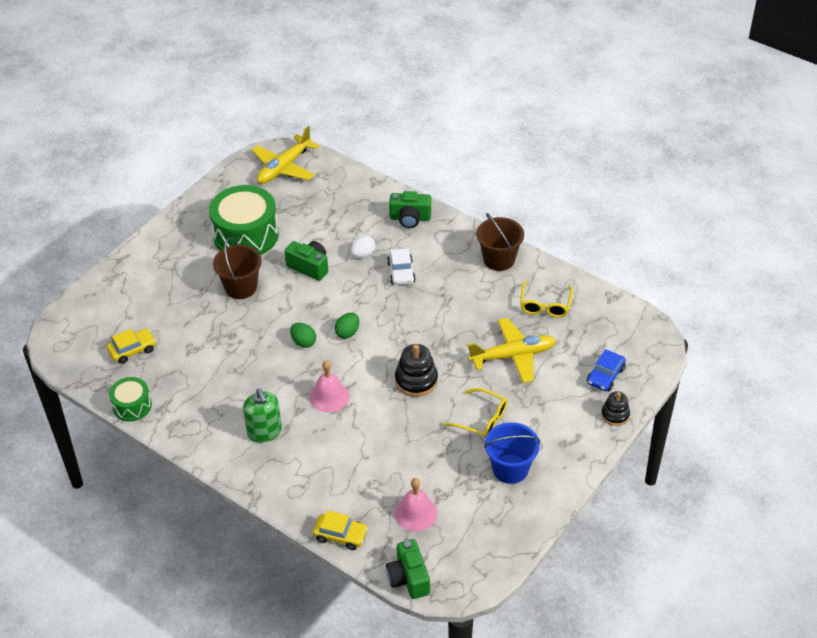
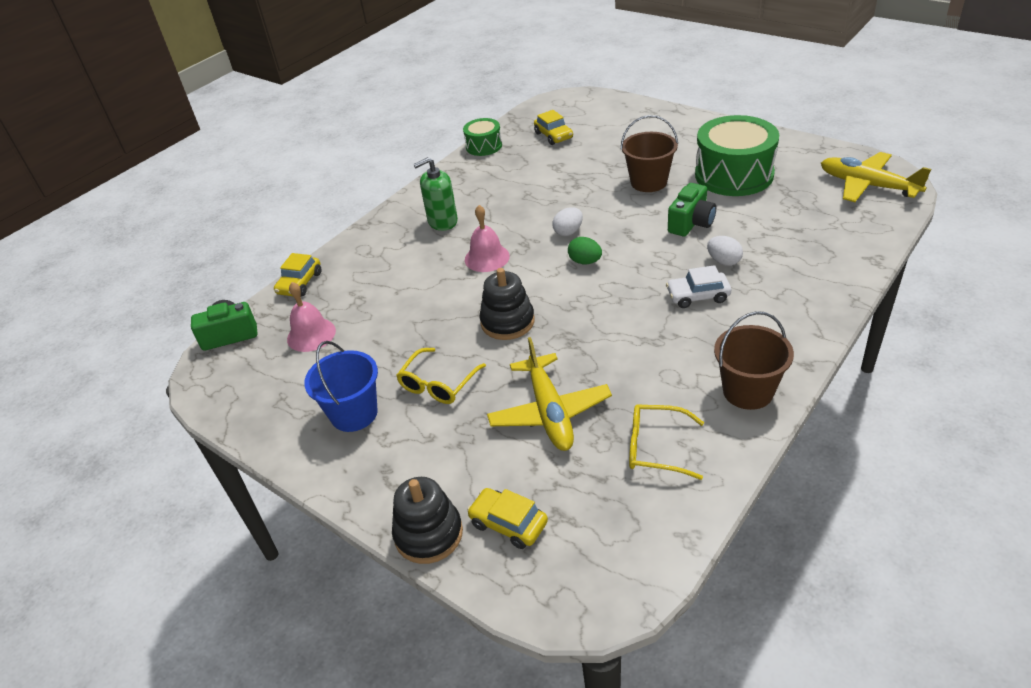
camera: 95 degrees right, 5 degrees down
green egg [290,323,316,348] -> white egg [552,207,583,236]
green camera [389,191,431,228] -> none
blue car [587,349,626,391] -> yellow car [467,488,548,549]
black stacking toy [601,391,630,426] -> black stacking toy [392,477,463,564], size x1.56

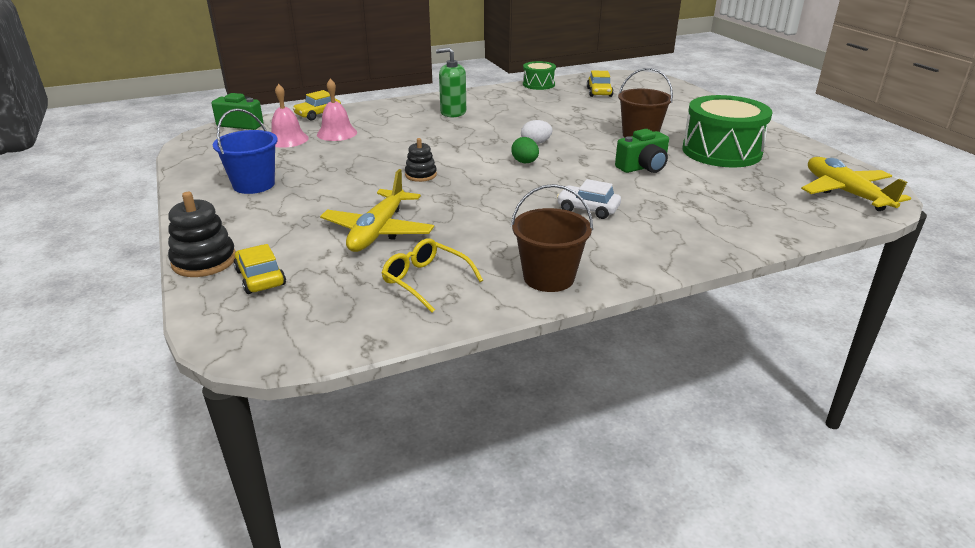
camera: 25 degrees right, 10 degrees down
yellow glasses [396,348,486,404] -> none
pink bell [465,205,510,272] -> pink bell moved to [317,79,357,141]
black stacking toy [479,268,535,340] -> black stacking toy [405,138,437,182], size x0.64
white egg [707,236,743,266] -> none

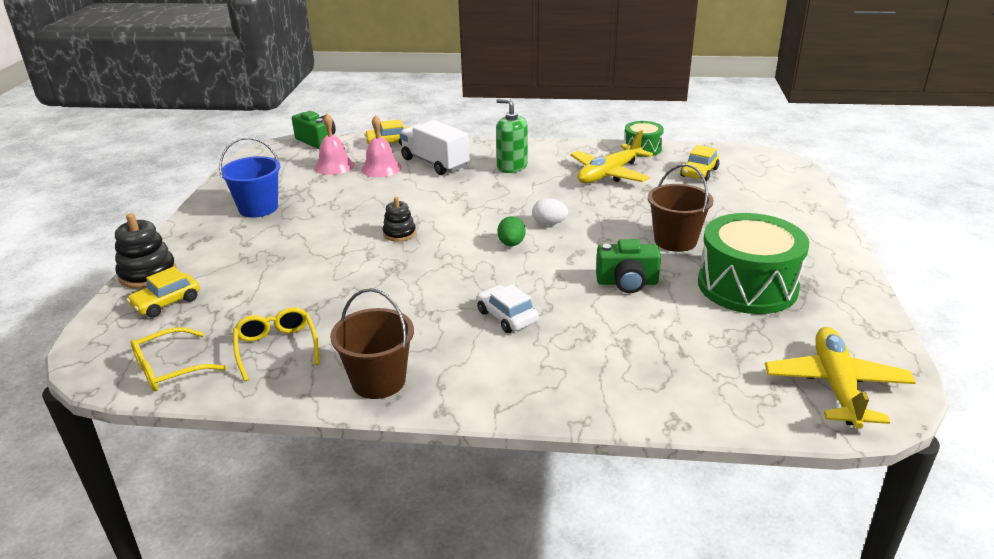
camera: 30 degrees right, 0 degrees up
yellow car [234,244,286,294] -> yellow car turned 135 degrees counterclockwise [127,267,200,318]
yellow plane [320,169,434,252] -> yellow plane moved to [570,130,653,183]
none -> yellow glasses [131,327,227,391]
none -> white truck [400,120,470,175]

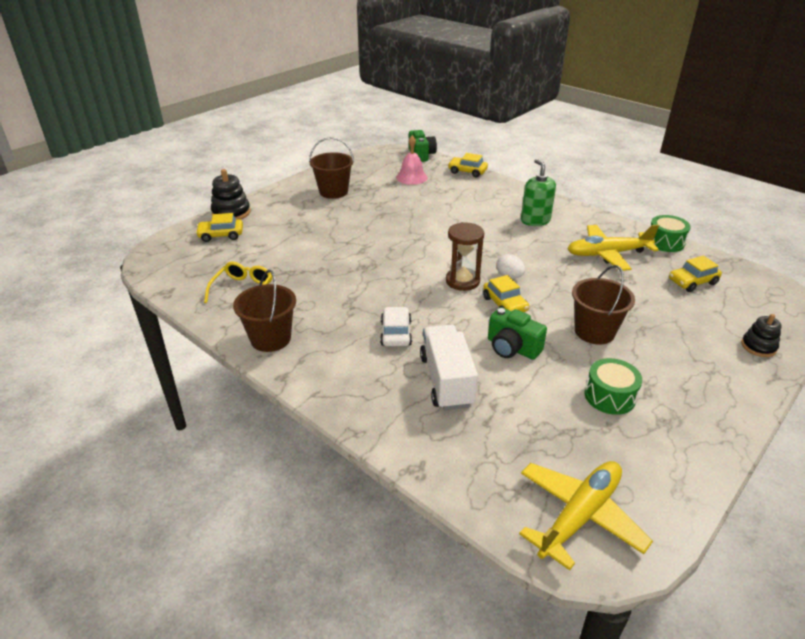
camera: 35 degrees right, 5 degrees up
yellow glasses [131,327,227,391] -> none
blue bucket [219,137,281,218] -> brown bucket [309,137,354,199]
pink bell [361,115,402,177] -> none
black stacking toy [383,197,416,242] -> black stacking toy moved to [741,314,782,357]
white truck [400,120,470,175] -> white truck moved to [420,325,478,410]
green egg [497,216,526,246] -> brown hourglass [446,222,484,291]
green drum [698,213,809,314] -> green drum [585,358,642,415], size x0.53
none -> yellow car [483,275,529,312]

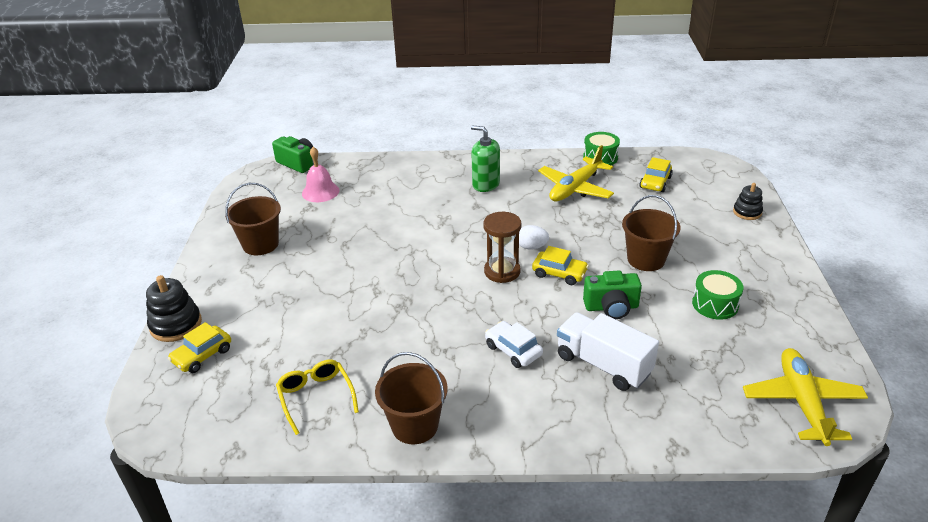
camera: 40 degrees left, 0 degrees up
yellow car [448,153,488,177] -> none

